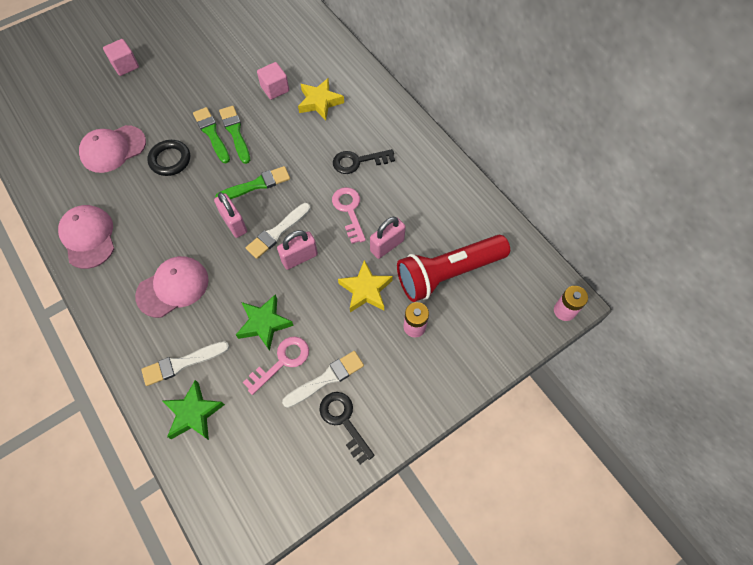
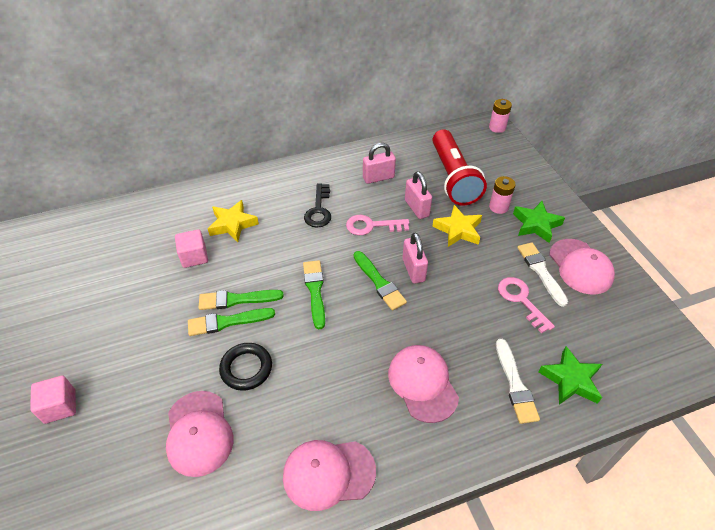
camera: 75 degrees left, 15 degrees down
pink padlock [214,192,247,238] -> pink padlock moved to [363,143,396,184]
green star [236,294,294,351] -> green star moved to [513,201,565,243]
white brush [246,203,310,259] -> green brush [354,251,407,310]
black key [319,392,375,464] -> pink cap [549,239,615,295]

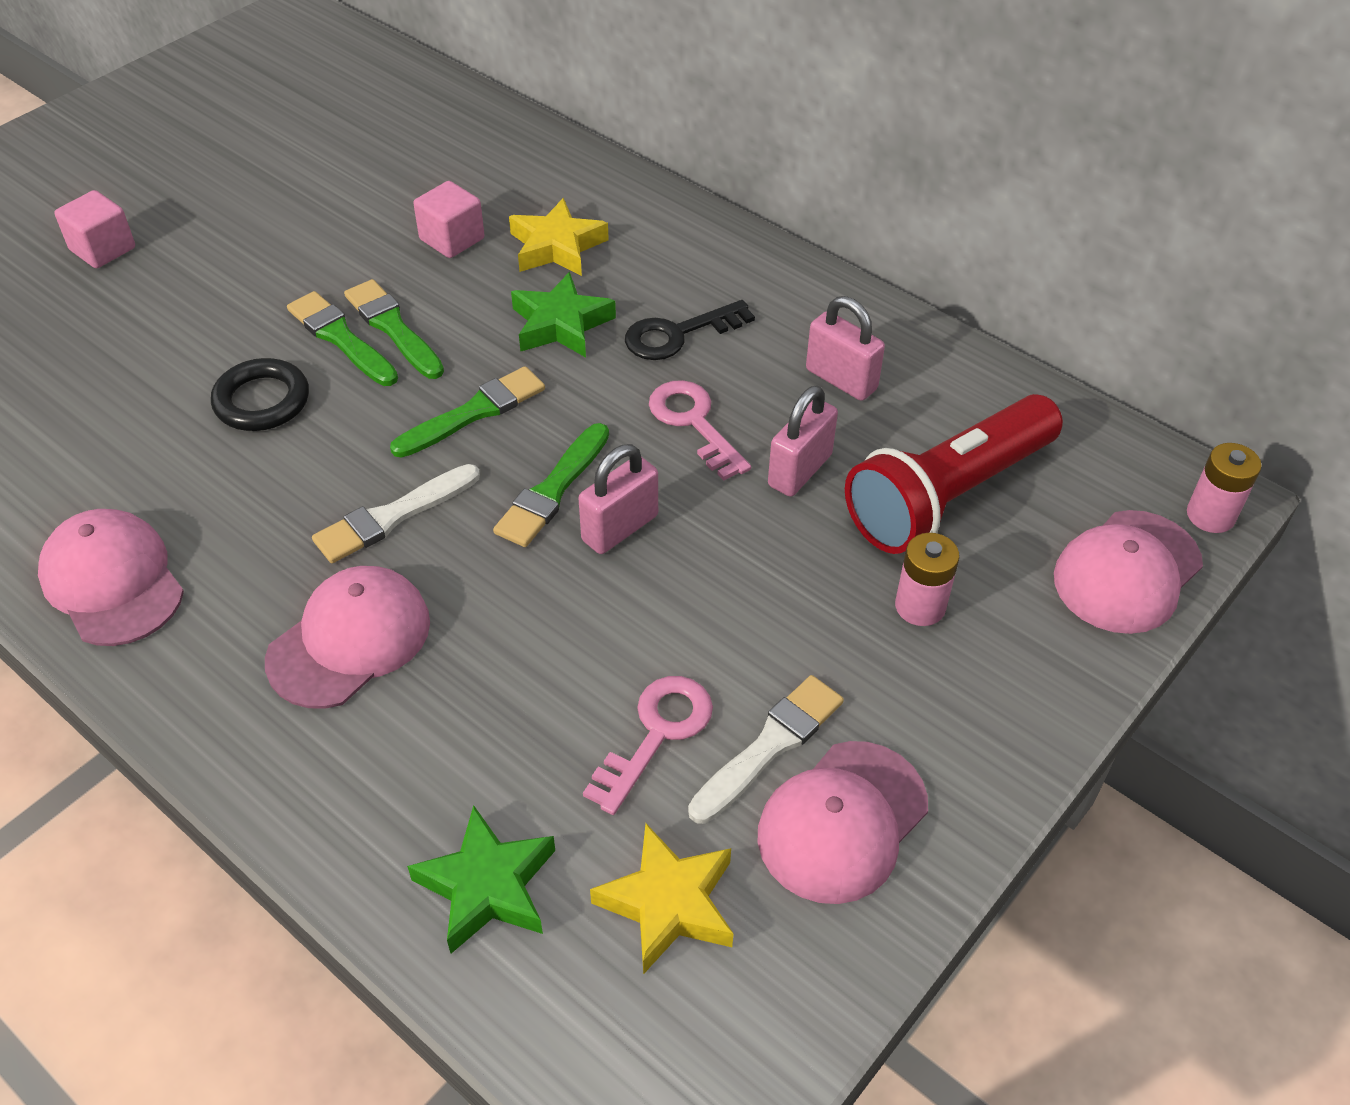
camera: 60 degrees right, 0 degrees up
pink cap [166,391,234,477] -> pink cap moved to [1054,510,1203,634]
yellow star [432,205,482,247] -> yellow star moved to [590,824,733,975]
white brush [496,339,540,424] -> white brush moved to [312,464,480,563]
green star [513,201,565,243] -> green star moved to [511,272,616,357]

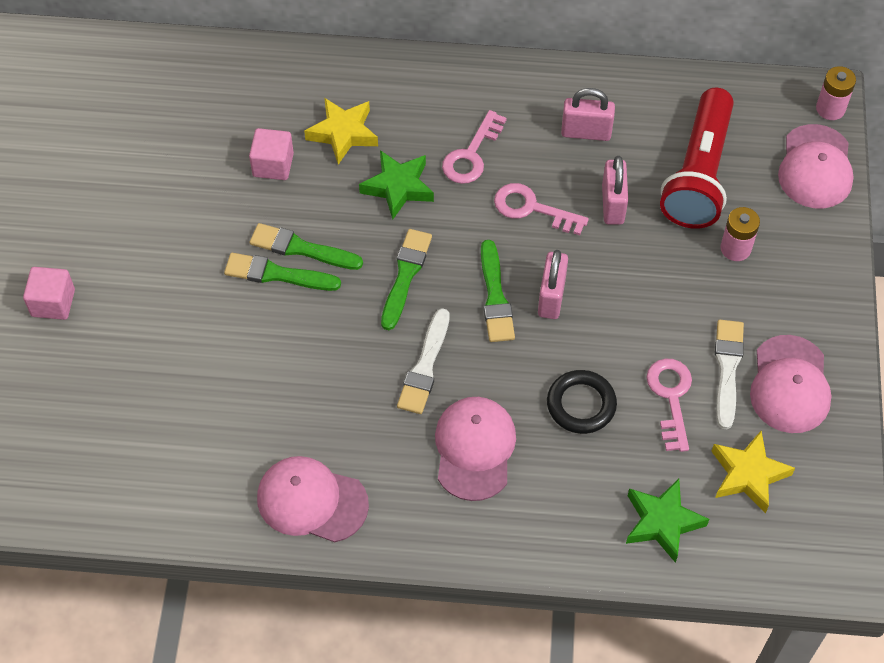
camera: 35 degrees left, 10 degrees up
black ring [211,358,309,431] -> black ring moved to [547,370,617,434]
black key [625,300,755,360] -> pink key [442,110,507,184]

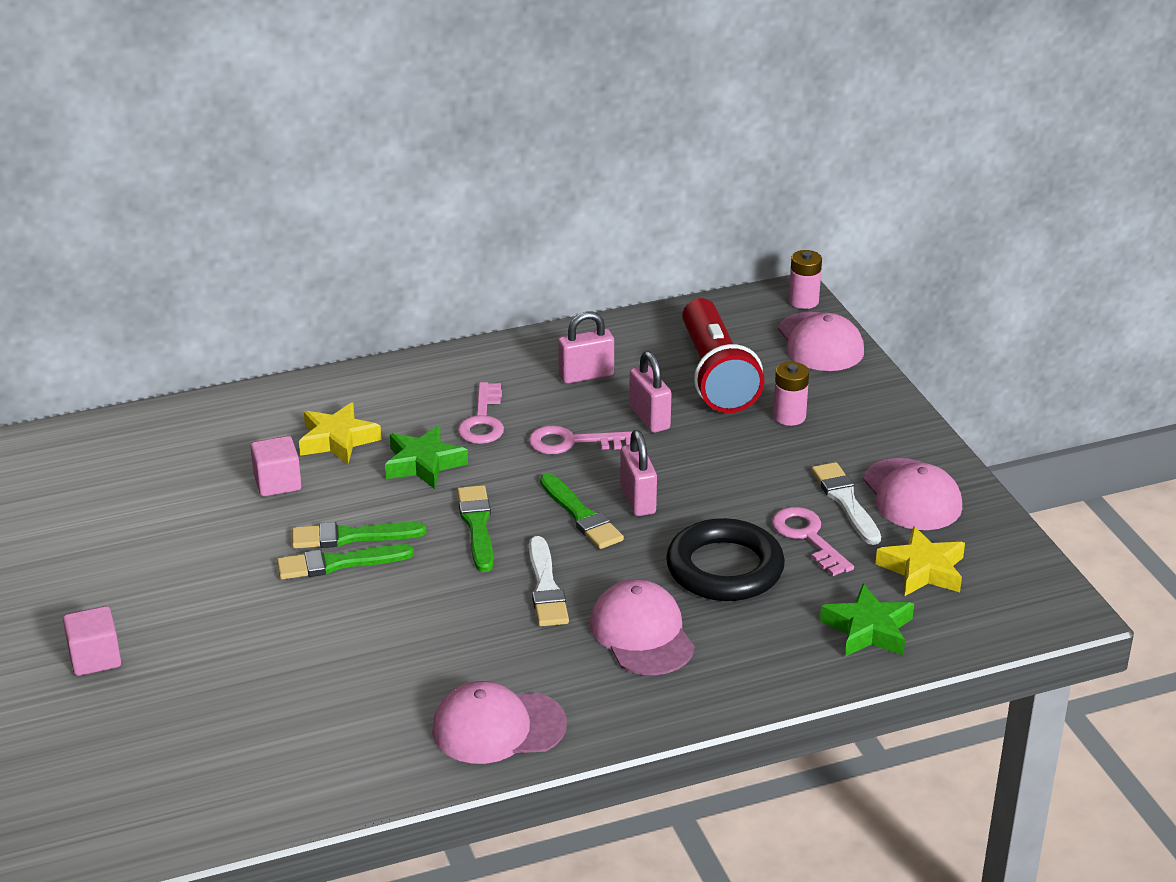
camera: 25 degrees left, 25 degrees down
black ring [547,370,617,434] -> black ring [666,518,785,601], size x1.52

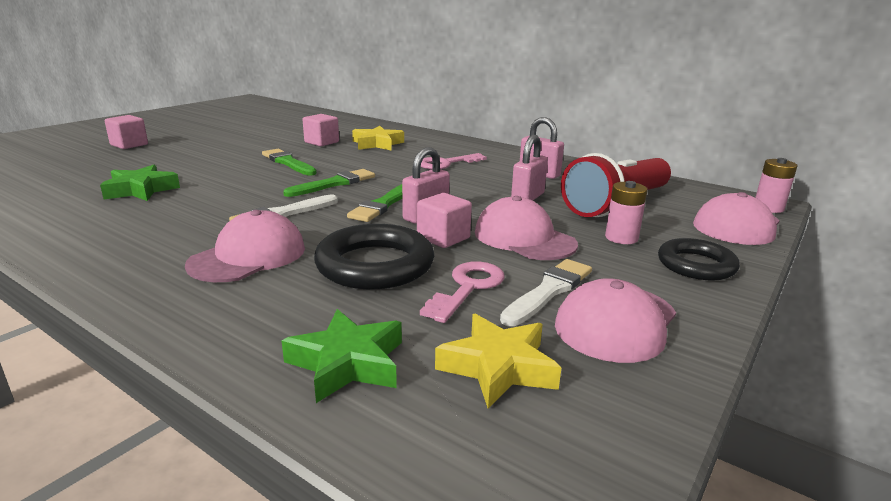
camera: 55 degrees right, 10 degrees down
green brush [277,544,414,580] -> none
green star [385,425,468,489] -> green star moved to [100,165,180,201]
pink cap [432,681,567,764] -> pink cap moved to [475,196,578,260]
pink key [528,425,633,454] -> none
none -> pink cube [417,193,472,248]
none -> black ring [658,238,740,280]

